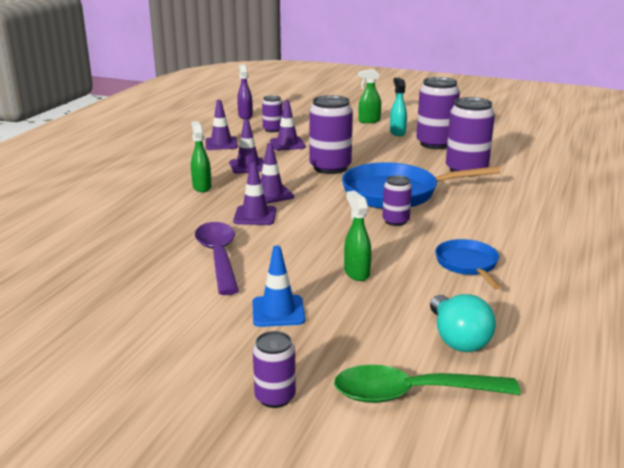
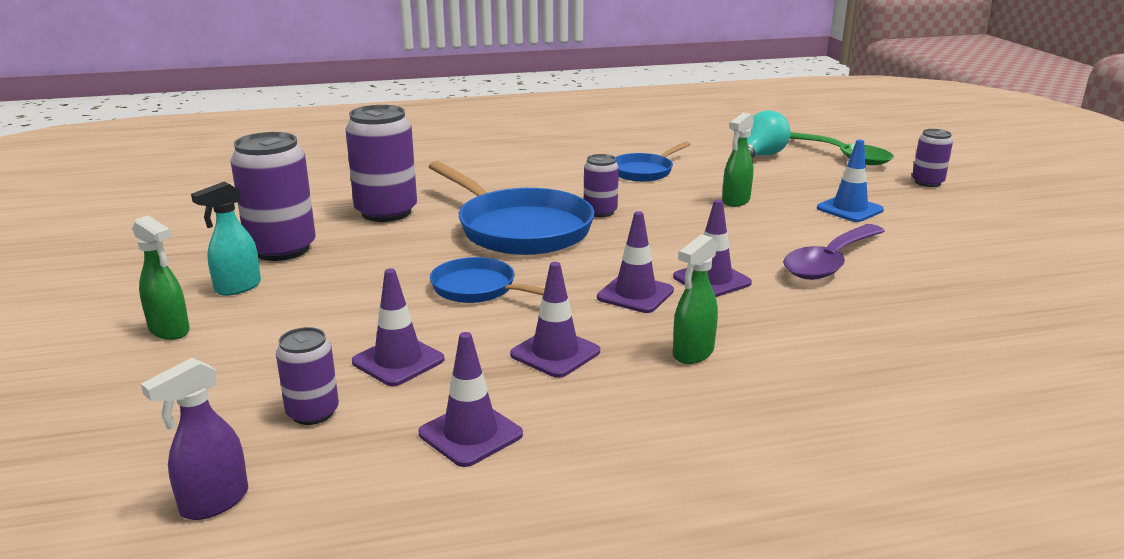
camera: 125 degrees left, 0 degrees up
purple can [309,95,353,174] -> blue pan [430,257,545,303]

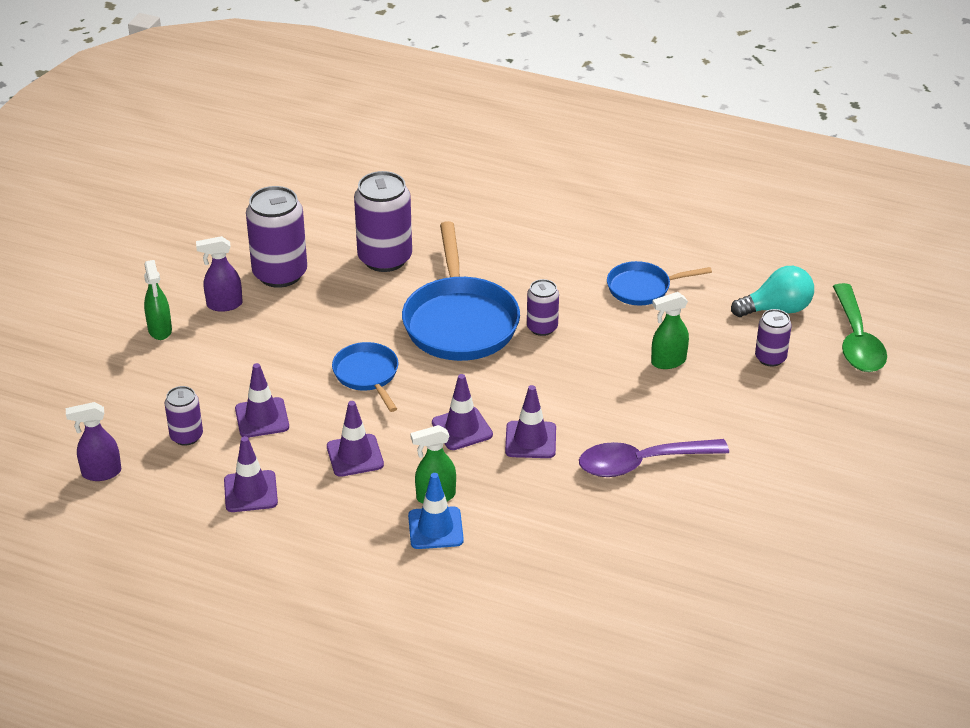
camera: 35 degrees right, 15 degrees up
turquoise spray bottle [191,181,261,296] -> purple spray bottle [196,236,243,312]
blue traffic cone [817,139,884,222] -> blue traffic cone moved to [408,473,464,549]
purple can [912,129,953,187] -> purple can moved to [755,309,792,367]

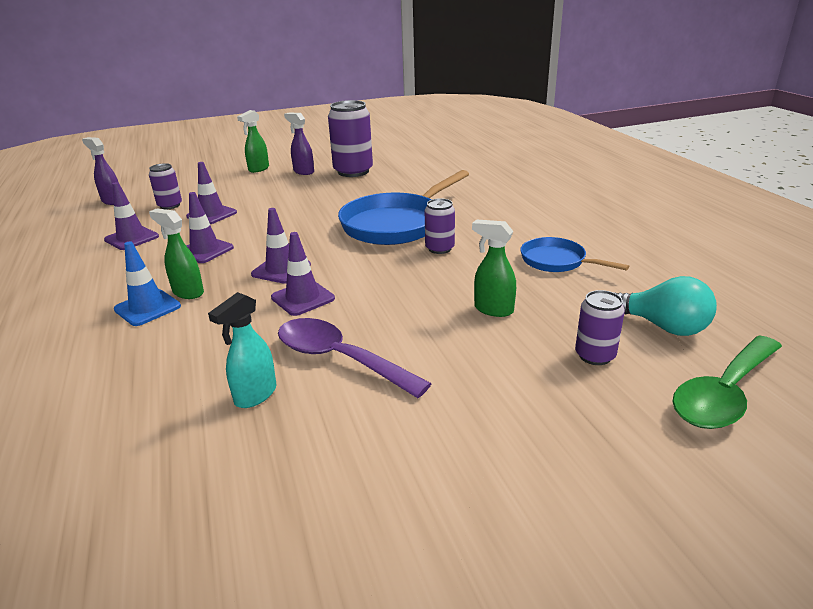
camera: 50 degrees right, 10 degrees down
blue pan [332,342,398,412] -> none
purple can [354,171,412,272] -> none
none -> turquoise spray bottle [208,292,276,408]

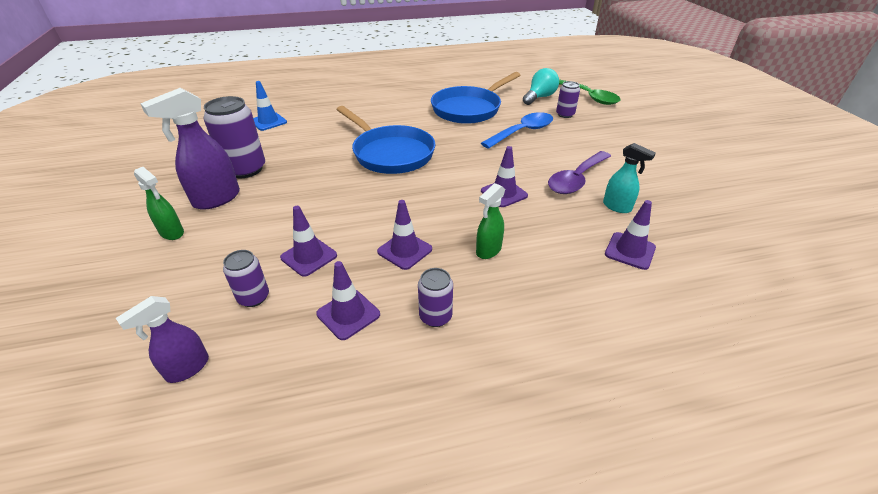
camera: 85 degrees left, 10 degrees up
blue traffic cone [114,241,181,326] -> blue traffic cone moved to [253,81,287,131]
purple traffic cone [251,208,311,284] -> purple traffic cone moved to [605,200,656,270]
purple spray bottle [284,113,314,175] -> purple spray bottle [140,88,240,210], size x1.66
purple can [425,198,455,254] -> purple can moved to [418,268,453,327]
green spray bottle [472,219,516,317] -> blue spoon [481,112,553,149]
blue pan [520,237,629,272] -> blue pan [431,72,520,124], size x1.82

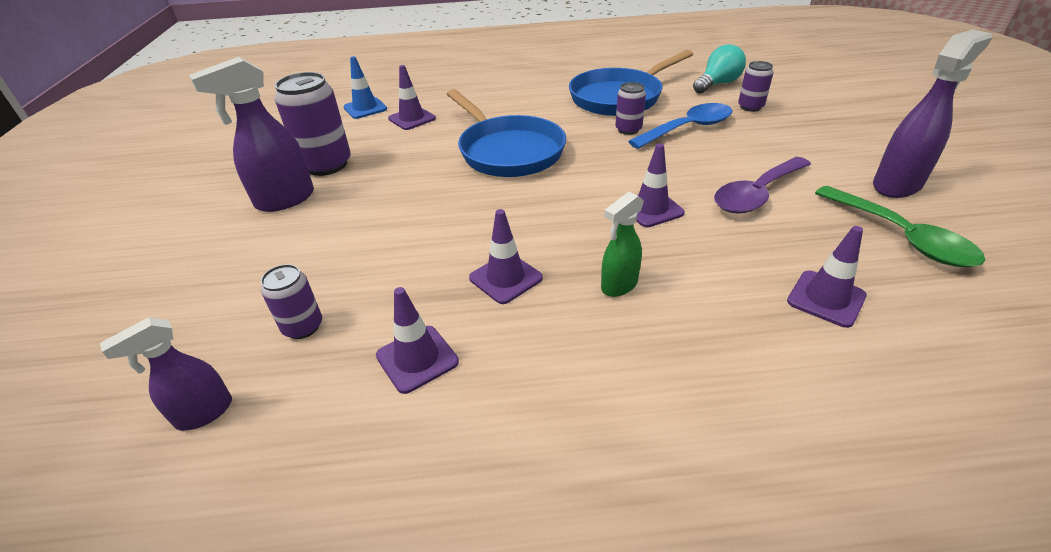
camera: 10 degrees right, 0 degrees up
green spray bottle [134,167,184,240] -> none
purple traffic cone [280,206,337,277] -> purple traffic cone moved to [388,65,436,130]
purple can [418,268,453,327] -> purple can moved to [615,82,646,135]
green spoon [559,79,621,105] -> green spoon moved to [815,186,985,267]
turquoise spray bottle [603,143,656,213] -> none
none -> purple spray bottle [873,30,992,198]

